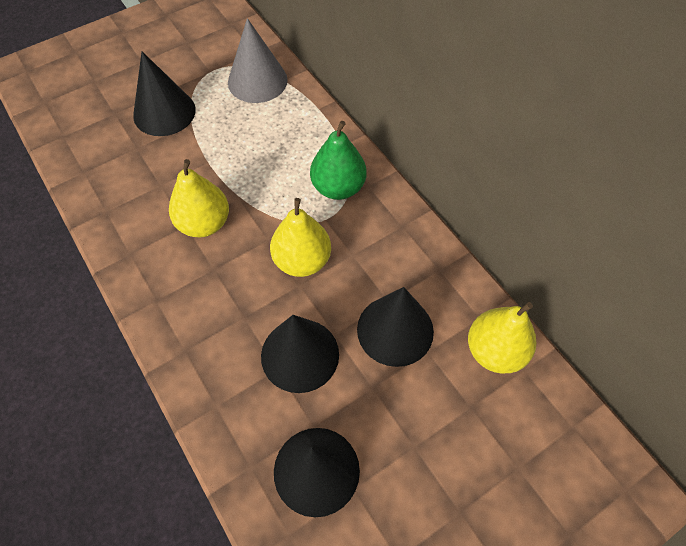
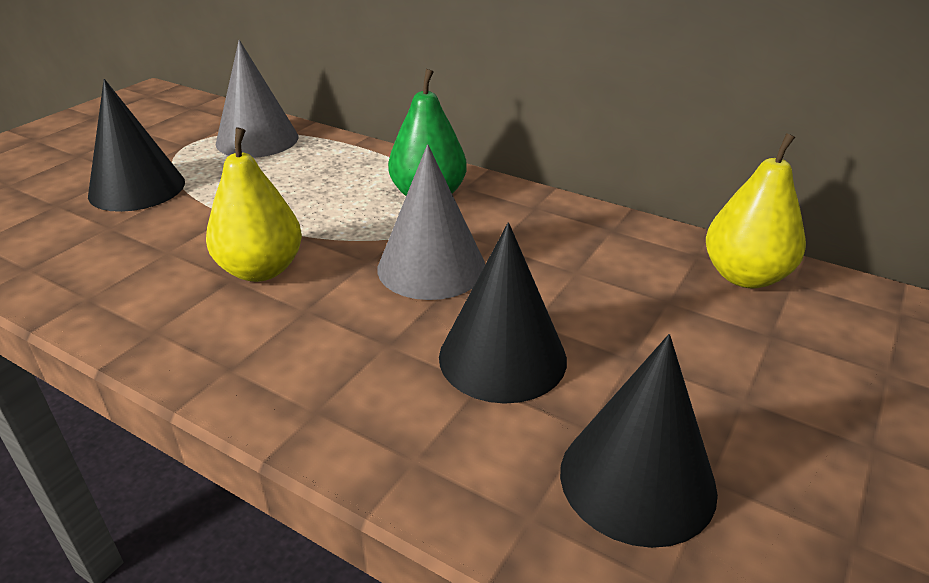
camera: 25 degrees left, 25 degrees down
yellow pear [270,198,331,277] -> grey cone [377,144,485,300]
black cone [357,287,434,367] -> none

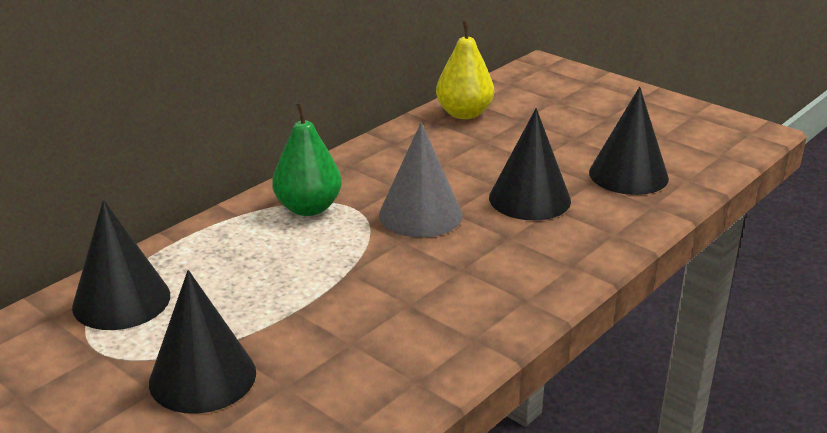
camera: 80 degrees left, 5 degrees down
yellow pear [206,127,302,282] -> none
grey cone [215,40,298,158] -> black cone [72,200,170,330]

